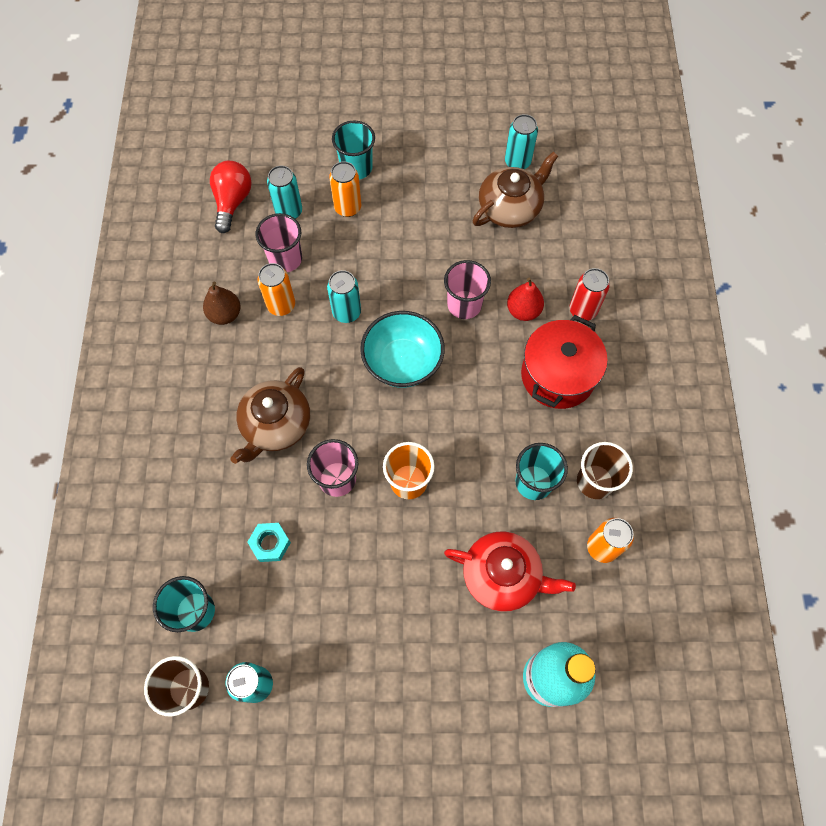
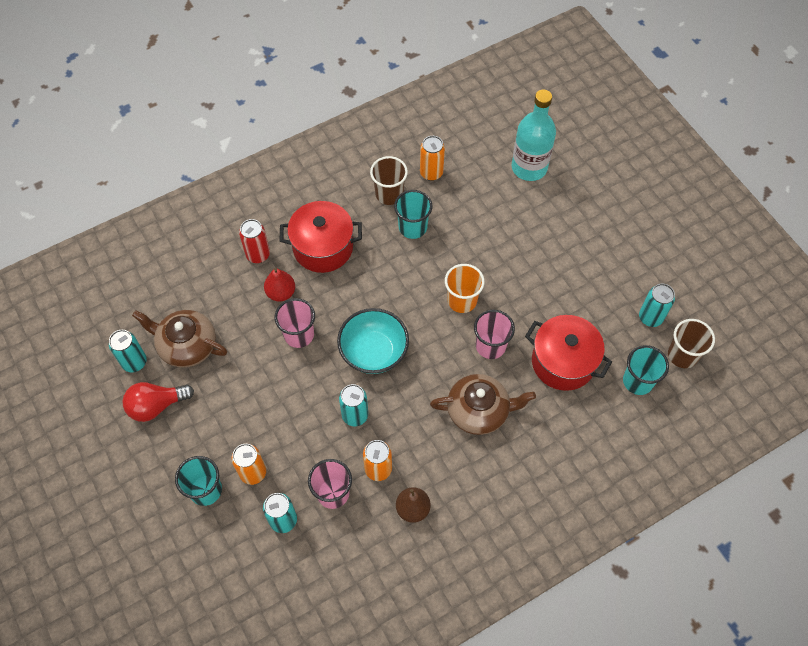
camera: 120 degrees left, 5 degrees down
red light bulb [210,161,252,233] -> red light bulb moved to [122,382,194,422]
turquoise nut [247,523,291,562] -> red pot [525,315,612,391]
red teapot [444,531,576,612] -> none

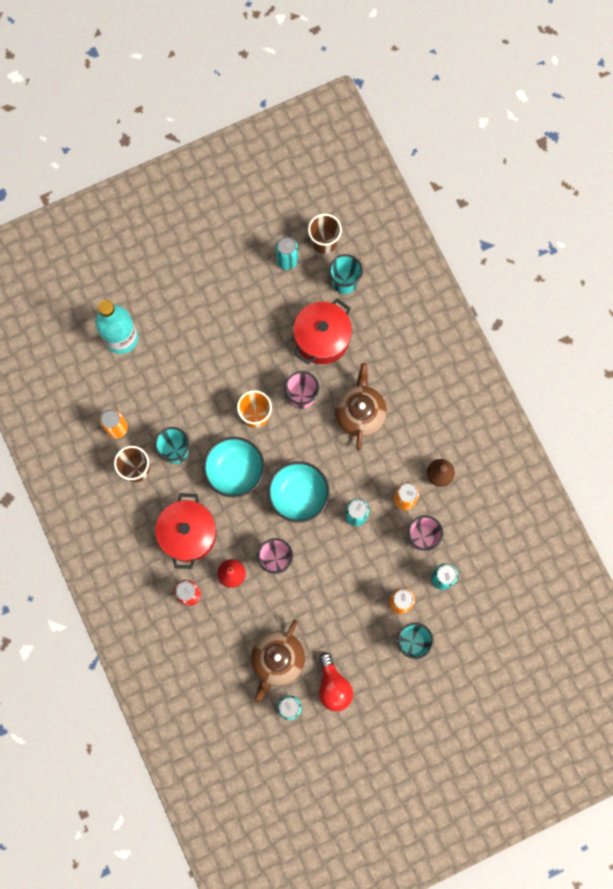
camera: 85 degrees left, 15 degrees up
none -> turquoise bowl [203,437,265,498]

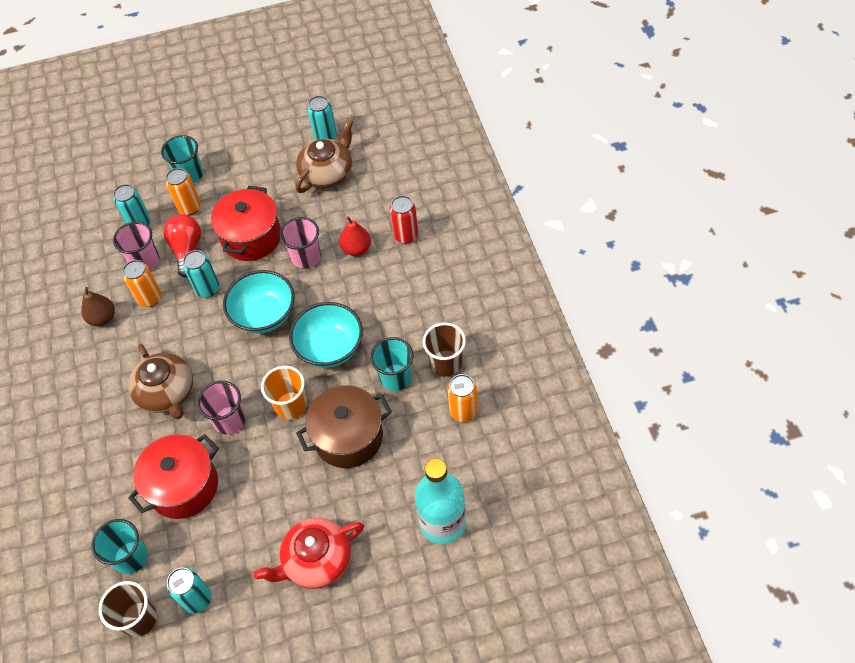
camera: 165 degrees left, 20 degrees down
red pot [155,493,216,569] -> red pot moved to [211,186,281,261]
red light bulb [319,652,353,711] -> red light bulb moved to [164,214,201,277]
brown teapot [335,363,387,450] -> brown teapot turned 45 degrees counterclockwise [128,344,193,419]
none -> red teapot [253,518,364,589]
none -> brown pot [296,385,392,468]

